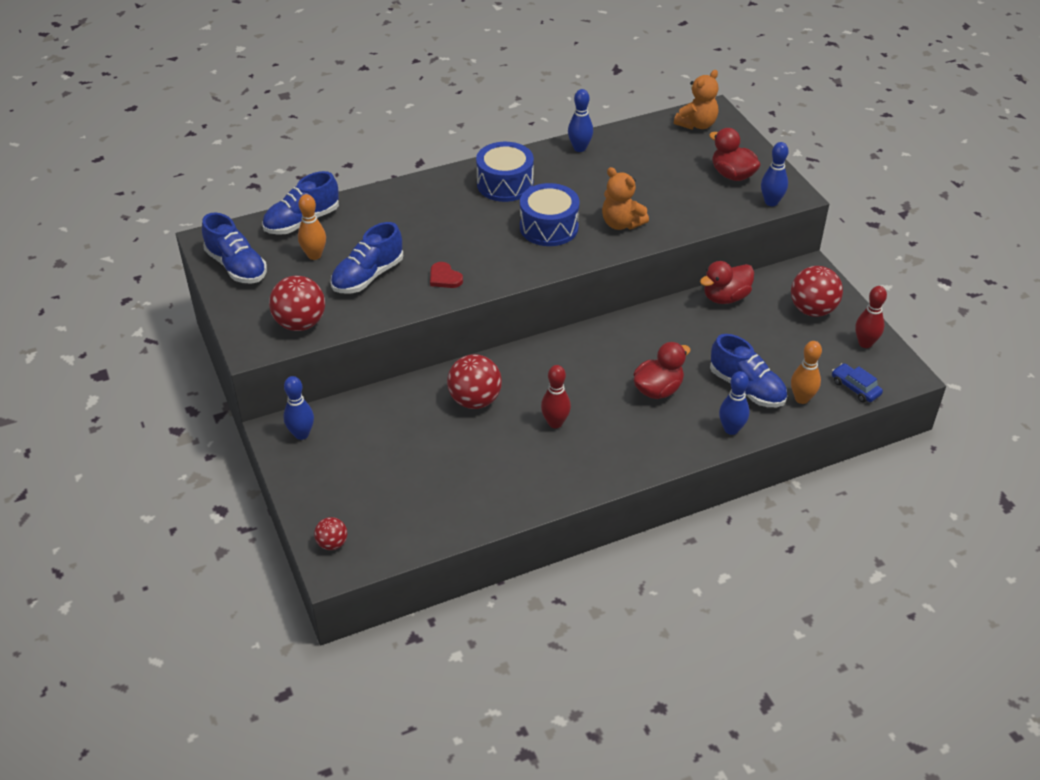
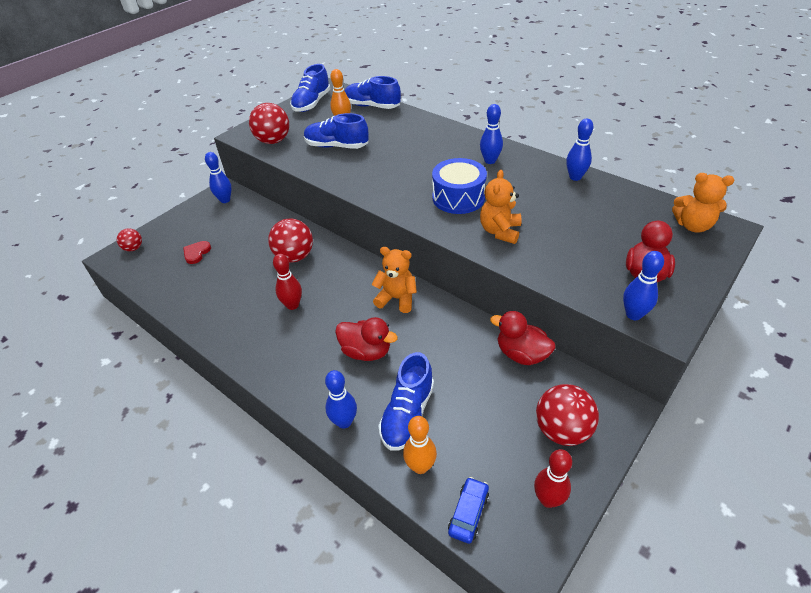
camera: 65 degrees right, 0 degrees up
red heart [430,262,463,288] -> red heart moved to [183,241,211,264]
blue drum [476,142,534,202] -> blue bowling pin [480,104,503,164]
none -> orange teddy bear [372,247,417,313]

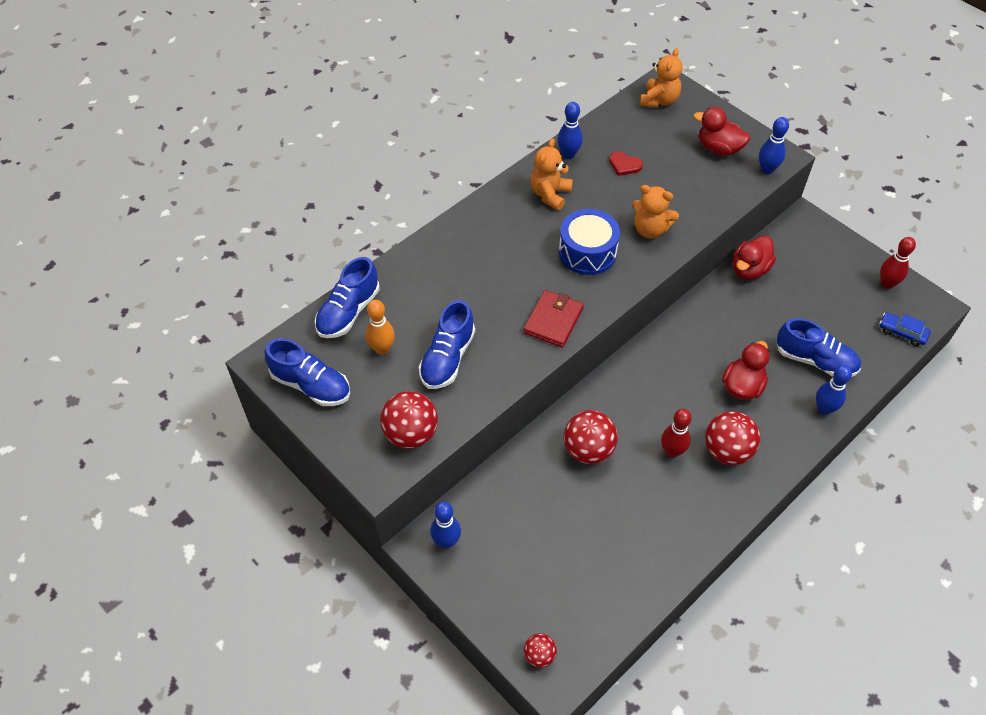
camera: 85 degrees left, 10 degrees up
red heart [183,241,211,264] -> red heart moved to [609,151,643,176]
orange teddy bear [372,247,417,313] -> orange teddy bear moved to [531,138,573,210]
orange bowling pin [403,416,437,474] -> none
blue bowling pin [480,104,503,164] -> none
red ball [536,384,599,446] -> red ball moved to [705,411,760,465]
none -> red wallet [523,290,584,348]

